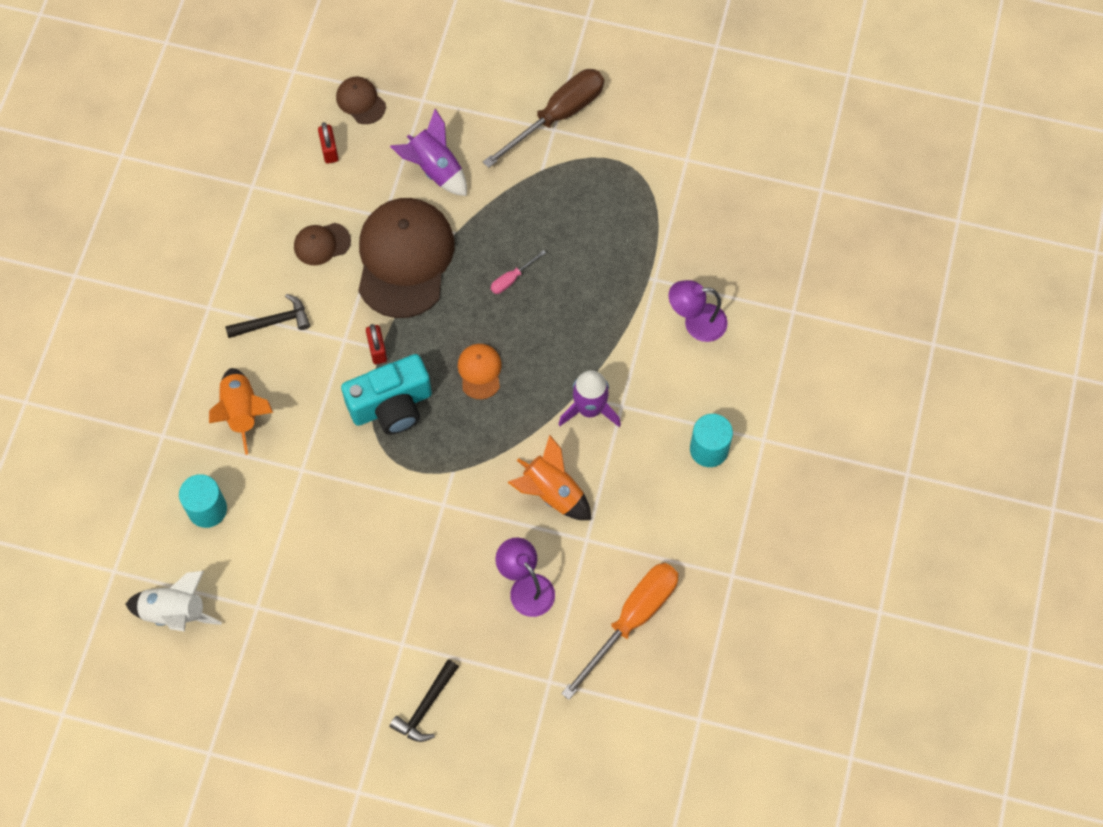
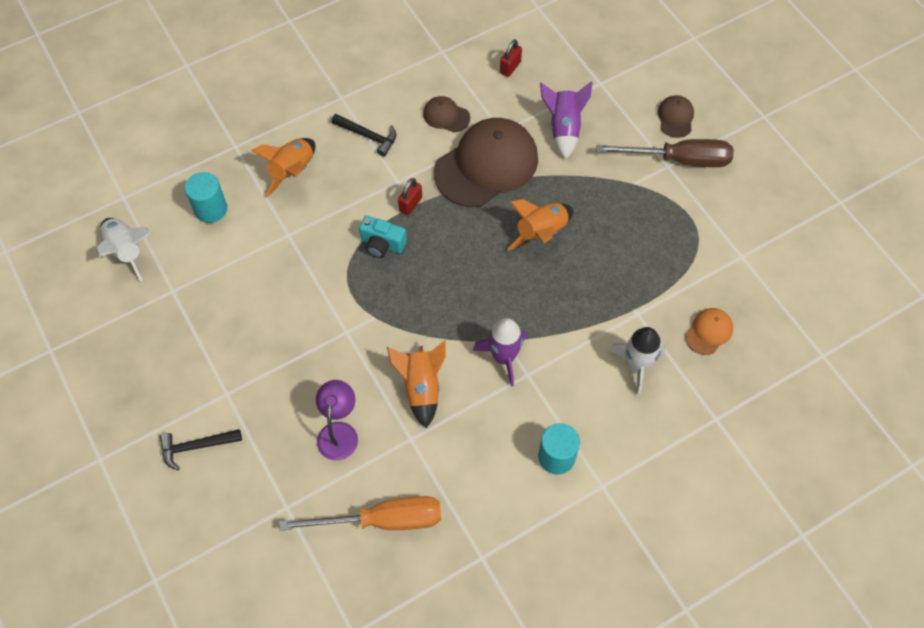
camera: 45 degrees right, 5 degrees down
brown cap [336,77,386,124] -> brown cap moved to [658,95,694,138]
turquoise camera [341,354,432,435] -> turquoise camera [359,216,407,258], size x0.61
orange cap [458,344,502,399] -> orange cap moved to [685,308,733,355]
pink screwdriver [491,250,546,294] -> orange rocket [507,199,573,251]
purple lamp [669,280,728,342] -> white rocket [608,327,666,396]

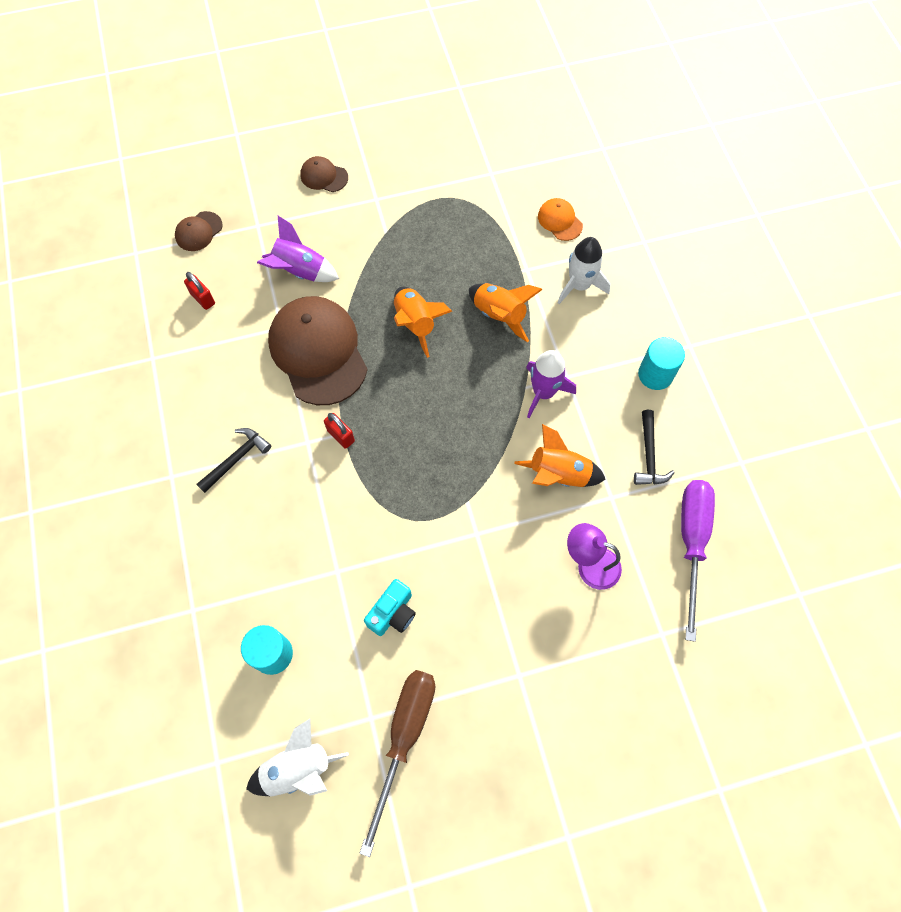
camera: 75 degrees left, 5 degrees up
black hammer [160,429,242,471] -> black hammer moved to [634,410,675,485]
orange rocket [251,138,315,197] -> orange rocket moved to [469,283,543,342]
orange screwdriver [279,496,441,531] -> purple screwdriver [681,480,715,642]
turquoise camera [359,216,407,258] -> turquoise camera moved to [364,579,416,636]
brown cap [423,96,470,132] -> brown cap moved to [175,211,223,251]
brown screwdriver [596,139,734,167] -> brown screwdriver moved to [360,670,435,857]

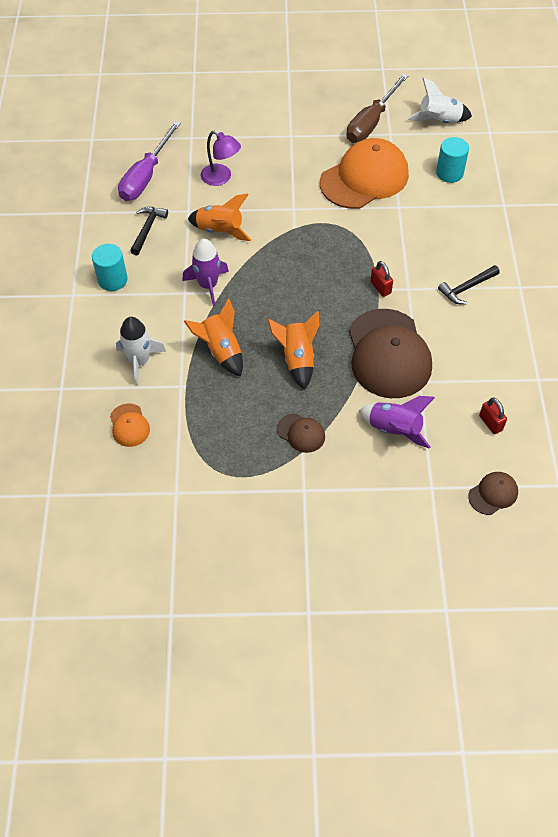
camera: 165 degrees left, 10 degrees down
brown cap [300,156,348,192] -> brown cap moved to [277,413,325,453]
turquoise camera [364,579,416,636] -> orange cap [320,138,409,209]

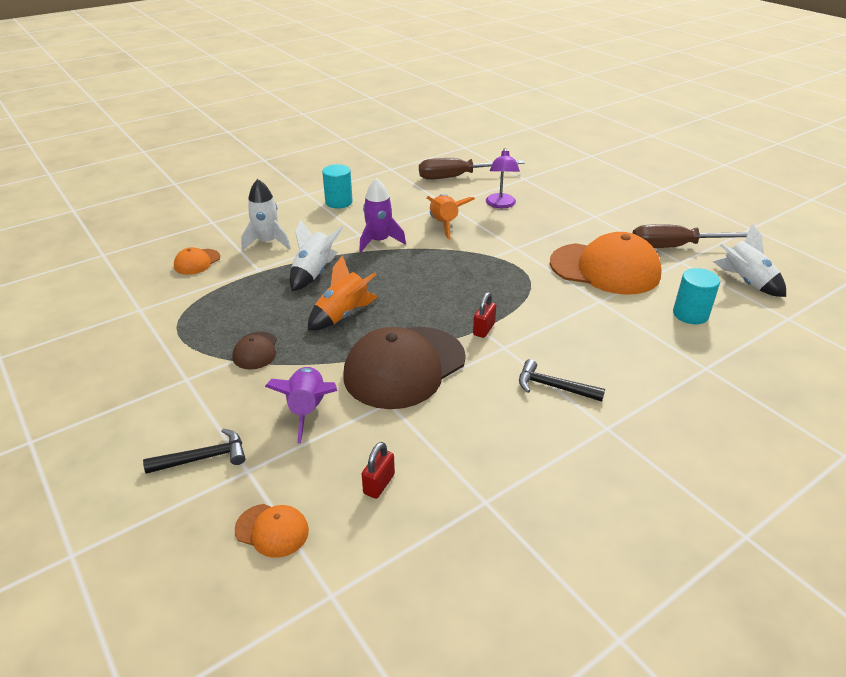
camera: 55 degrees right, 20 degrees down
purple screwdriver [118,121,181,201] -> brown screwdriver [419,158,524,180]
black hammer [130,207,168,255] -> black hammer moved to [143,429,245,474]
orange rocket [184,298,243,377] -> white rocket [290,220,343,291]
brown cap [468,472,518,515] -> orange cap [235,504,309,558]

